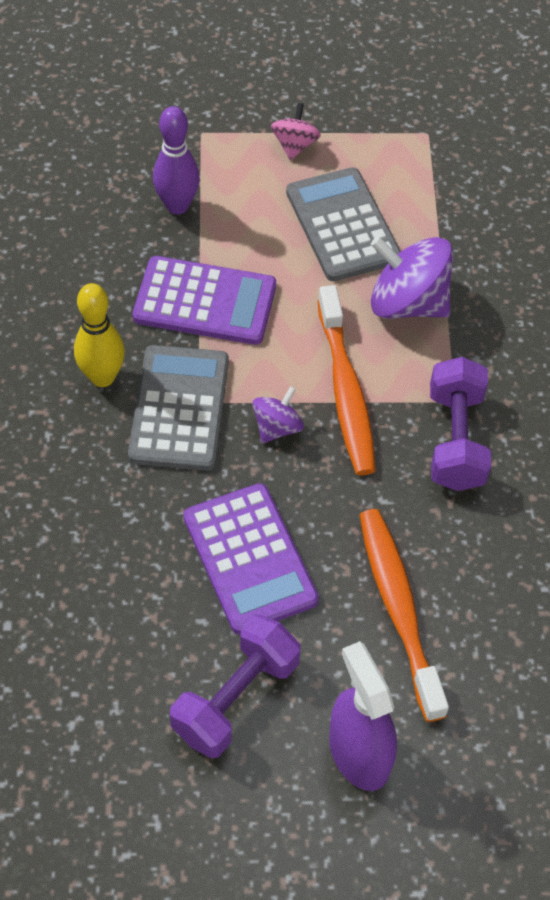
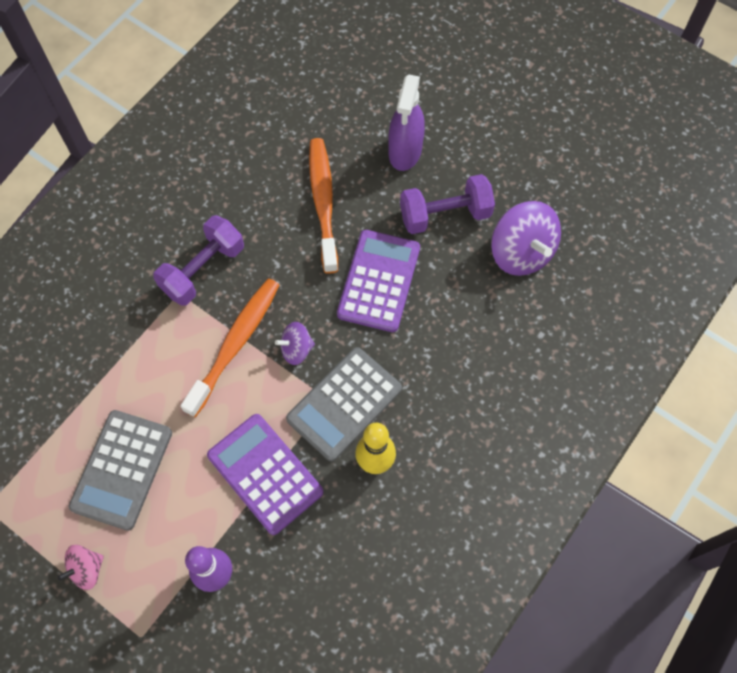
camera: 140 degrees left, 10 degrees up
orange toothbrush [360,509,449,722] -> orange toothbrush turned 150 degrees clockwise [309,138,338,274]
purple spinning top [371,236,453,319] -> purple spinning top moved to [491,201,561,276]

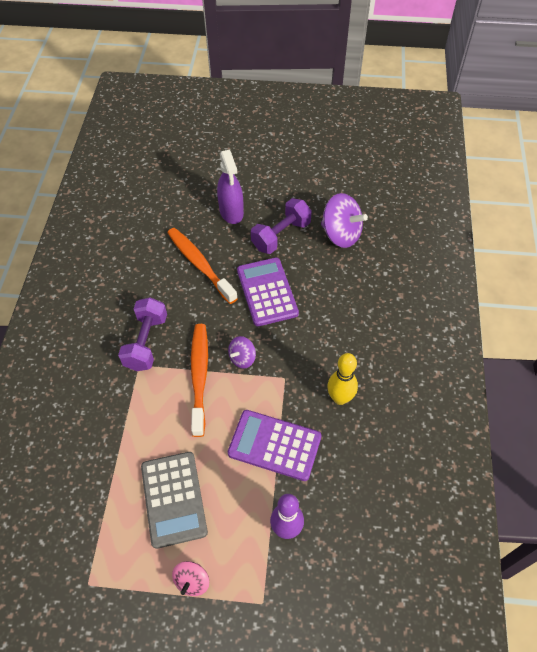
camera: 30 degrees left, 10 degrees down
grey calculator [286,347,402,461] -> none

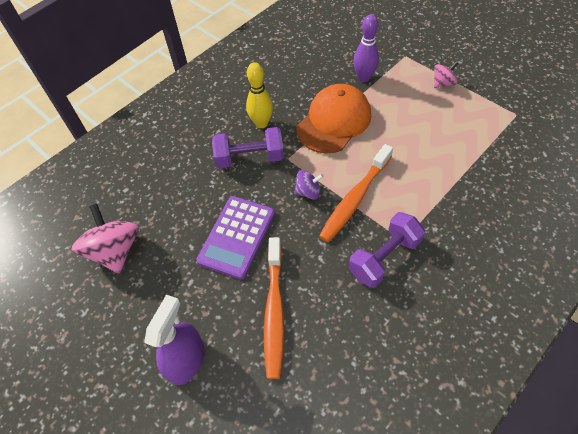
camera: 140 degrees left, 0 degrees up
grey calculator [141,452,208,549] -> none
purple calculator [228,410,322,481] -> orange cap [297,84,371,153]
purple dumbbell [251,198,312,254] -> purple dumbbell moved to [212,127,284,168]
purple spinning top [321,193,368,248] -> pink spinning top [72,204,139,274]

